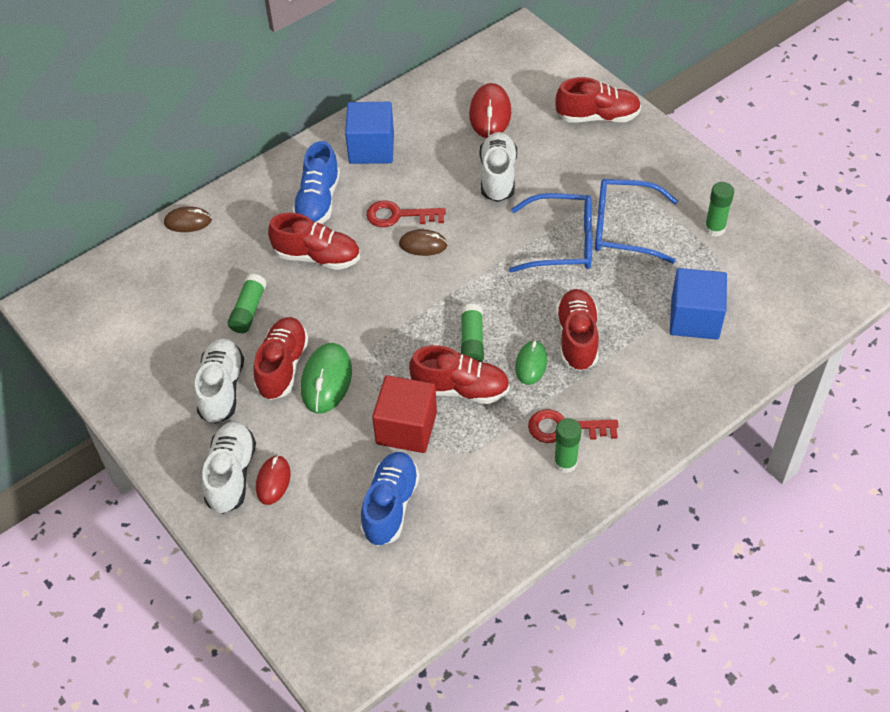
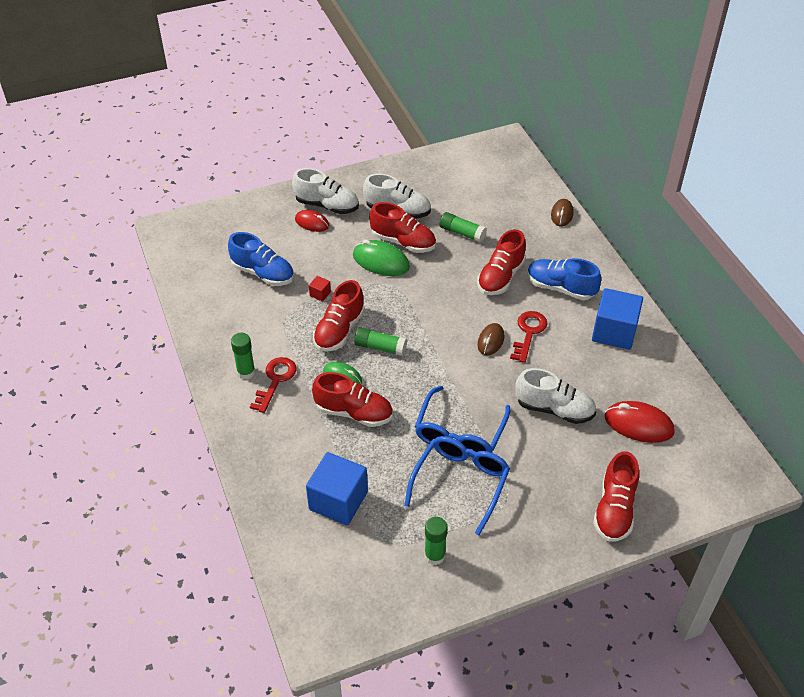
camera: 105 degrees right, 5 degrees down
red cube [372,375,437,453] -> red cube [309,276,331,302], size x0.42

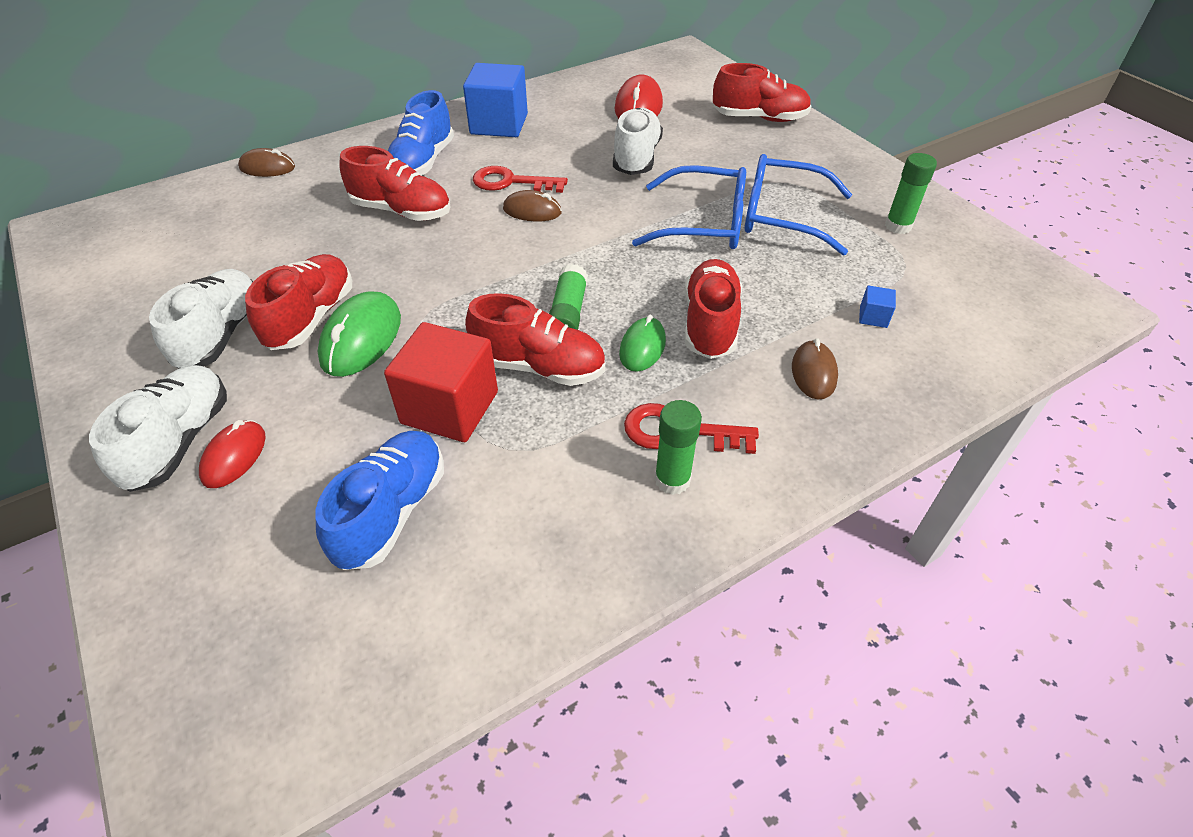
camera: 100 degrees left, 0 degrees up
blue cube [306,452,368,525] -> blue cube [859,285,896,328], size x0.42
red cube [309,276,331,302] -> red cube [384,322,498,442], size x2.41
green glue stick [440,212,487,242] -> none
none -> brown mouse [792,338,838,399]

